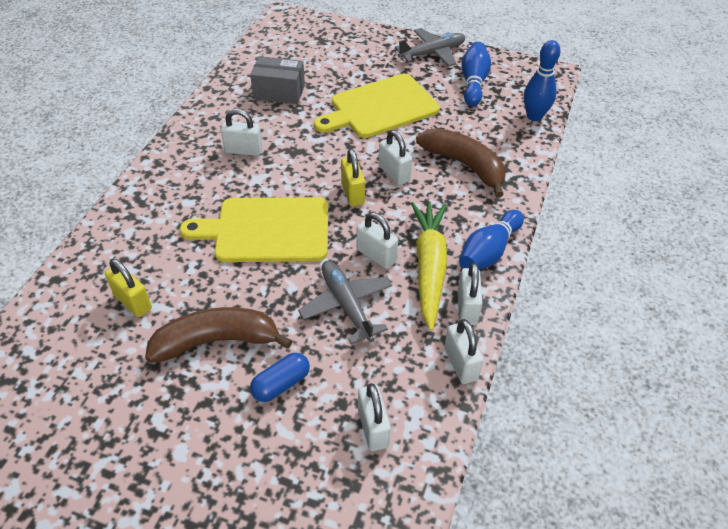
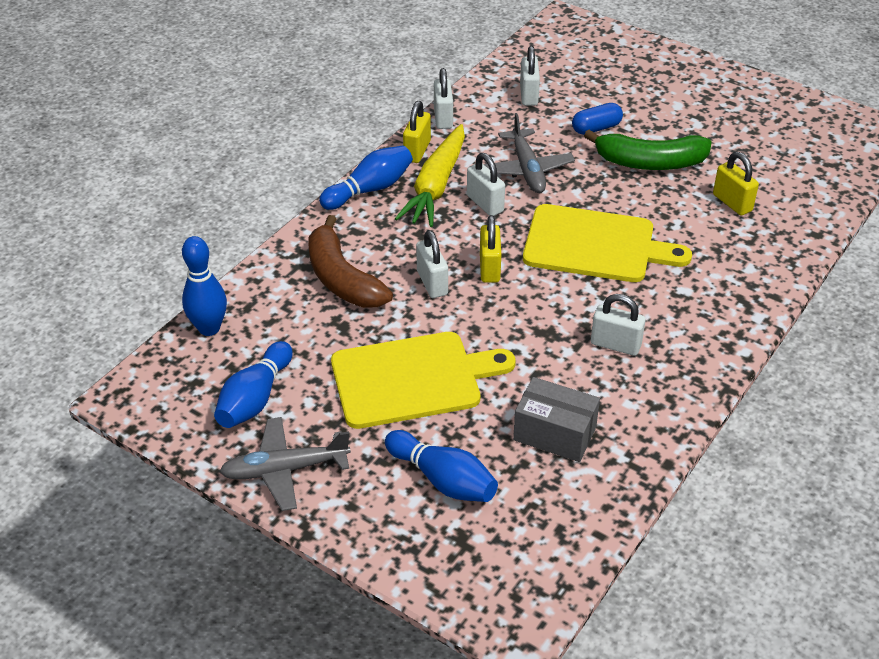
camera: 165 degrees left, 5 degrees down
brown banana [145,307,292,363] -> green banana [584,130,712,170]
white padlock [458,263,483,325] -> yellow padlock [403,101,431,163]
none -> blue bowling pin [385,430,498,502]

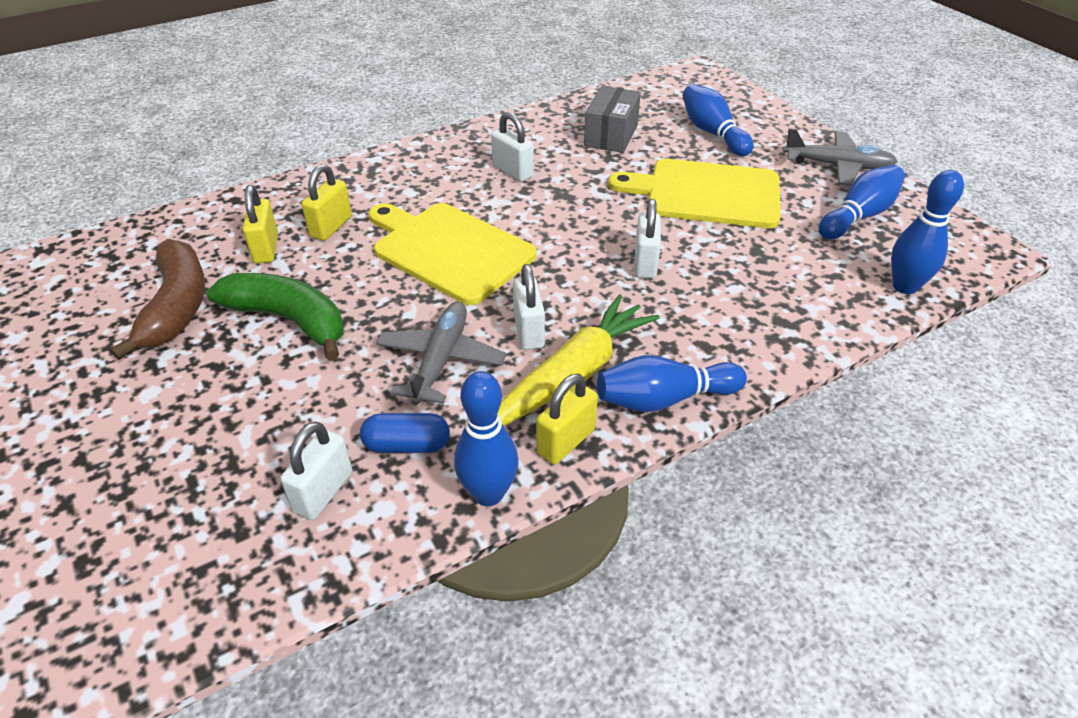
camera: 155 degrees left, 0 degrees up
brown banana [308,215,393,308] -> brown banana moved to [110,239,205,360]
white padlock [434,68,453,129] -> blue bowling pin [454,371,518,506]
yellow padlock [480,215,501,283] -> yellow padlock moved to [302,164,352,241]
grey box [513,377,600,462] -> grey box turned 60 degrees clockwise [584,86,641,153]
blue capsule [572,103,623,135] -> blue capsule moved to [360,413,450,453]

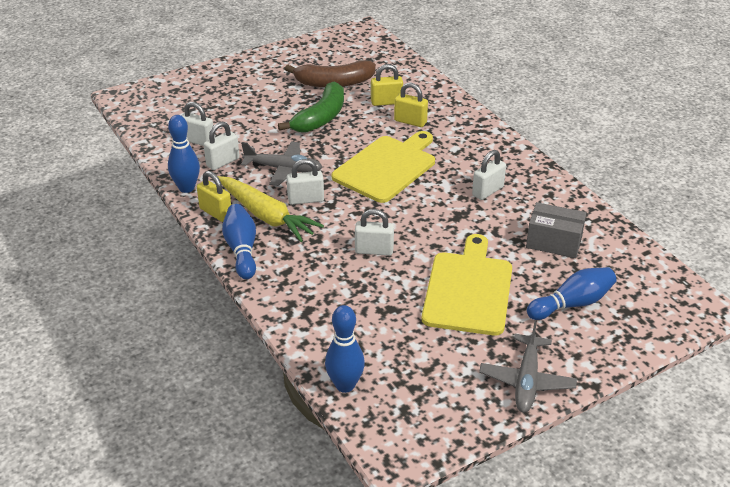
camera: 90 degrees right, 5 degrees down
blue capsule [360,413,450,453] -> white padlock [204,122,239,170]
blue bowling pin [819,165,905,240] -> none

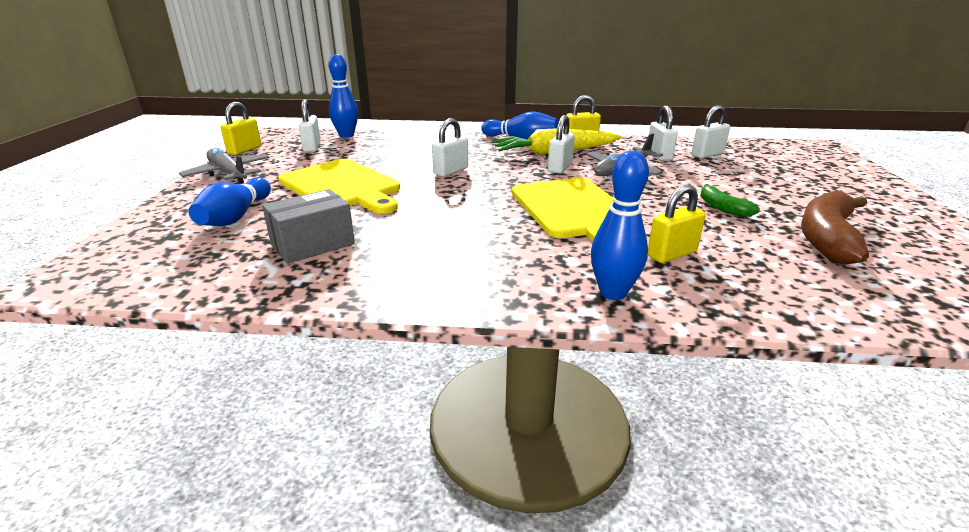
camera: 125 degrees right, 10 degrees down
blue bowling pin [168,115,200,193] -> blue bowling pin moved to [591,151,649,300]
green banana [278,81,344,133] -> green banana [700,184,760,217], size x0.53
yellow padlock [371,64,403,106] -> yellow padlock moved to [220,102,261,155]
white padlock [472,150,506,200] -> white padlock moved to [298,100,321,152]

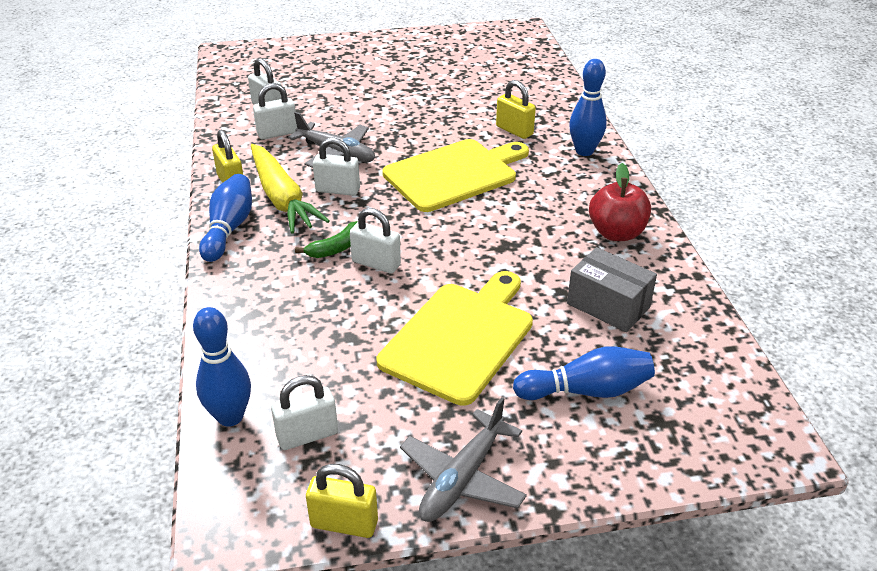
camera: 105 degrees left, 10 degrees up
green banana [700,184,760,217] -> green banana moved to [295,221,357,258]
brown banana [801,190,869,265] -> none
none -> red apple [589,163,651,241]

